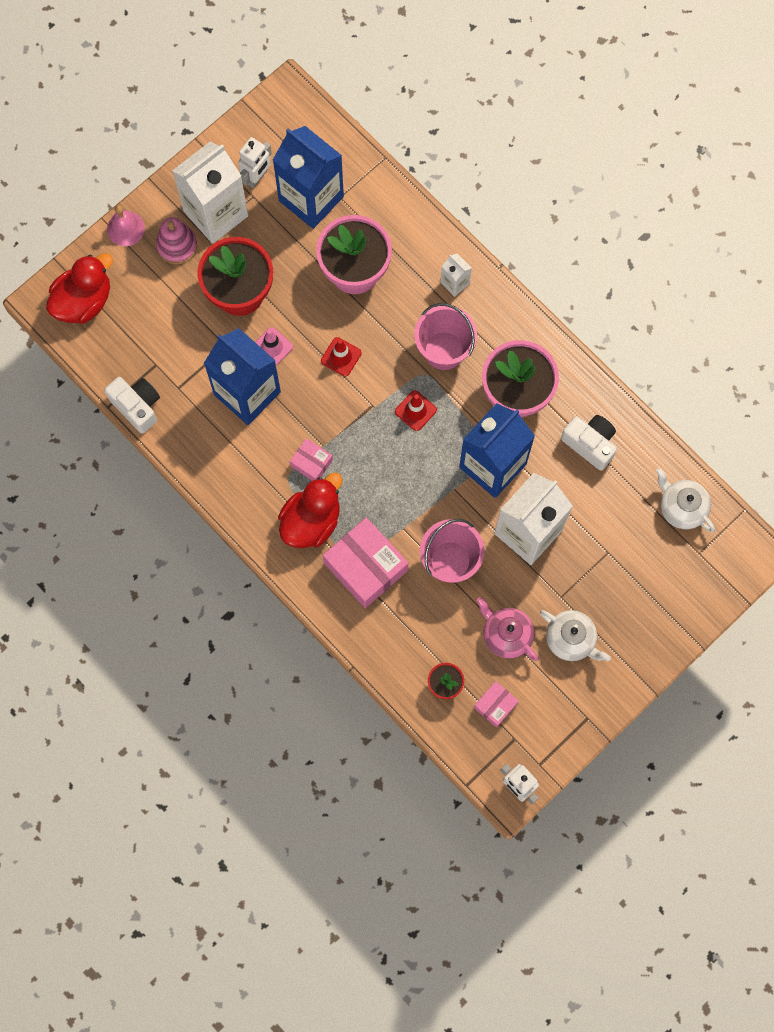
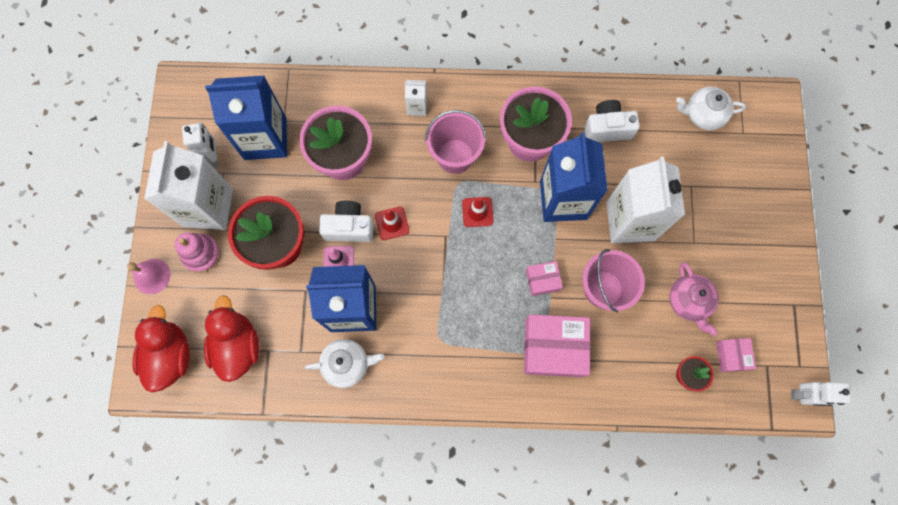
camera: 45 degrees left, 0 degrees up
white camera [104,377,160,434] -> white camera moved to [319,201,373,242]
red duck [278,472,342,548] -> red duck moved to [204,295,260,382]
pink box [290,438,333,481] -> pink box moved to [526,261,563,296]
pink teapot [477,597,539,661] -> pink teapot turned 105 degrees counterclockwise [670,262,719,336]
white teapot [540,610,611,661] -> white teapot moved to [305,339,384,388]

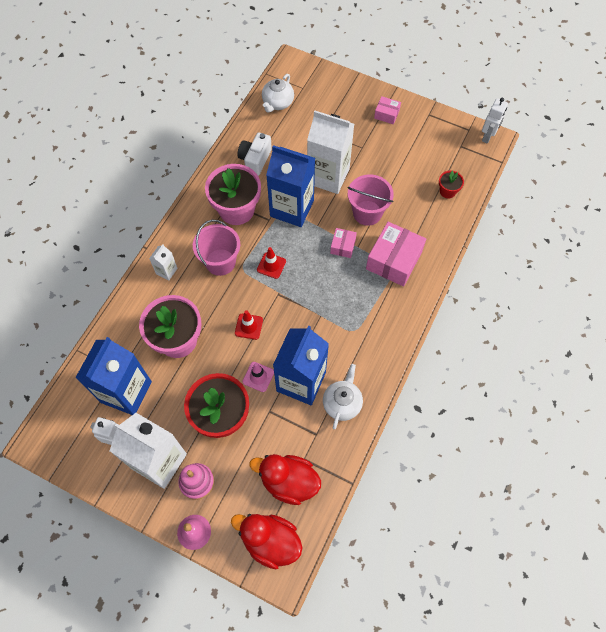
camera: 65 degrees left, 10 degrees down
white camera [319,201,373,242] -> none
pink teapot [670,262,719,336] -> none
pink box [716,338,756,372] -> pink box moved to [374,96,401,124]

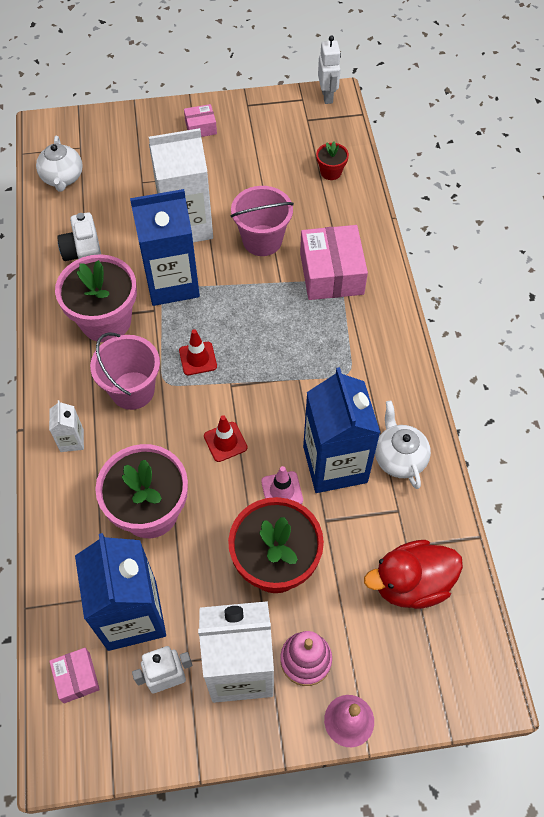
camera: 35 degrees left, 5 degrees down
red duck [231,514,303,569] -> none
pink box [330,228,357,258] -> pink box moved to [49,648,100,703]

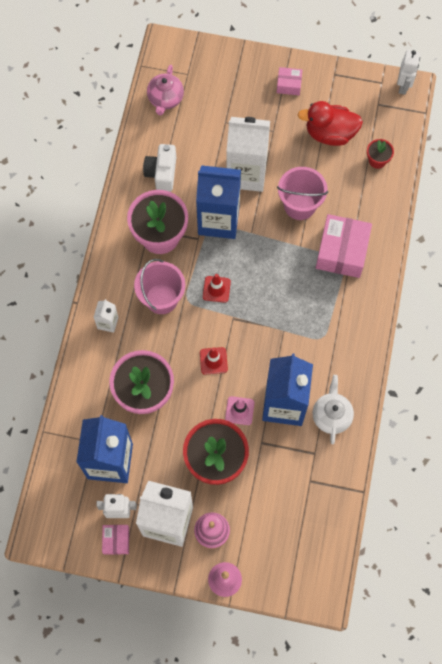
camera: 20 degrees right, 10 degrees up
white teapot [36,136,83,192] -> pink teapot [147,65,184,115]
pink box [49,648,100,703] -> pink box moved to [102,525,129,555]
red duck [364,540,463,609] -> red duck moved to [298,101,363,146]

